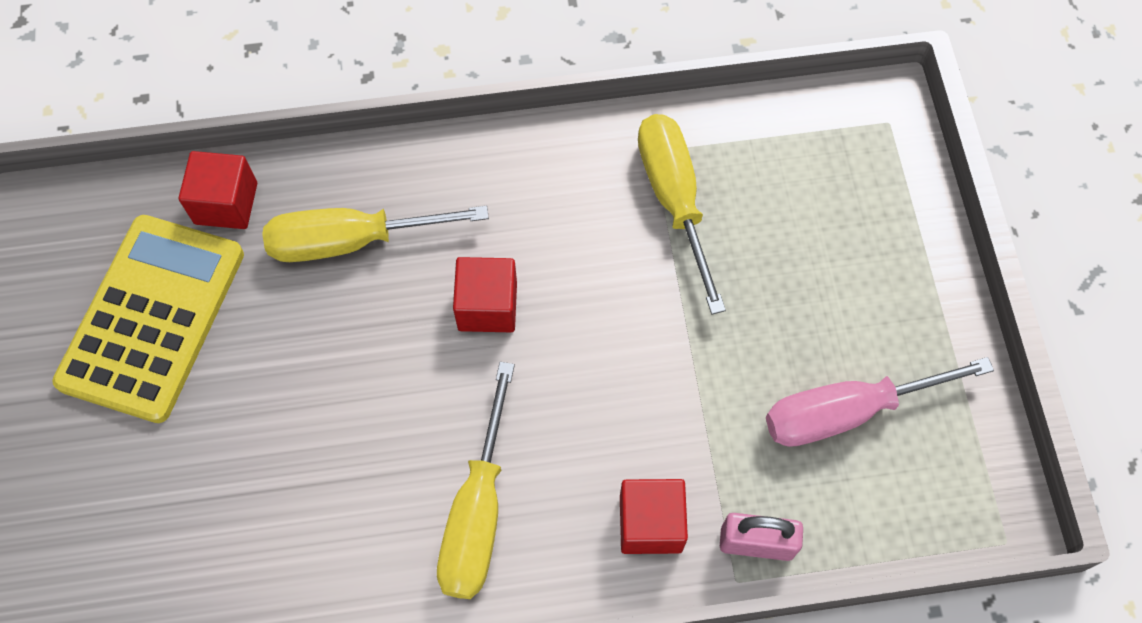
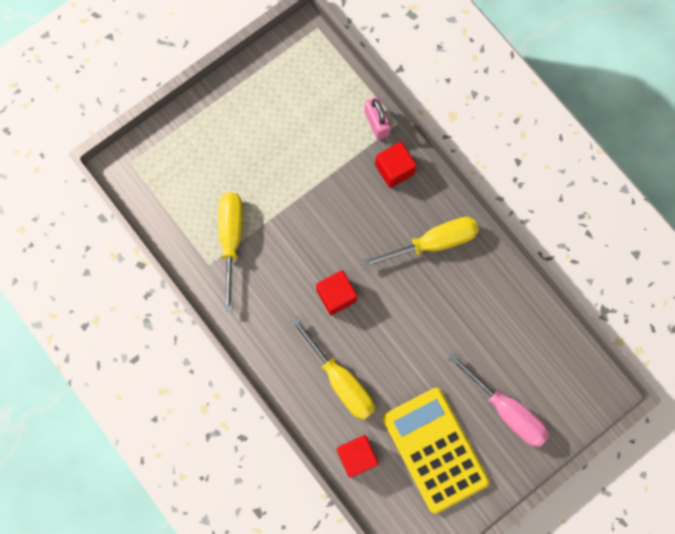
camera: 120 degrees left, 10 degrees up
yellow calculator [52,215,244,423] -> yellow calculator turned 75 degrees clockwise [383,388,489,514]
yellow screwdriver [638,114,726,314] -> yellow screwdriver turned 135 degrees clockwise [218,193,243,312]
pink screwdriver [766,357,994,447] -> pink screwdriver moved to [448,353,549,447]

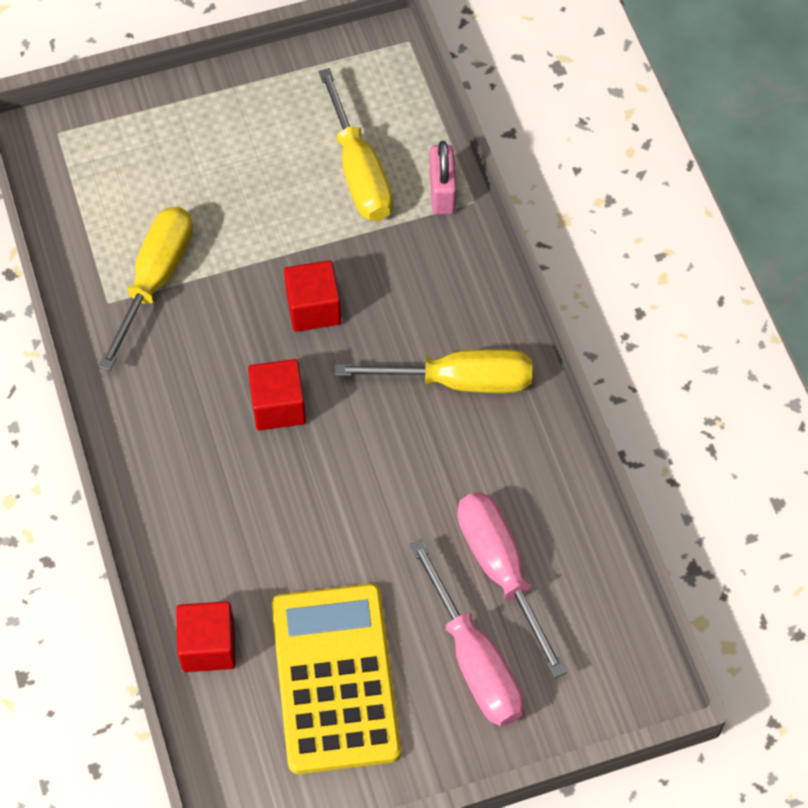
camera: 20 degrees right, 15 degrees down
yellow screwdriver [290,316,375,420] -> yellow screwdriver moved to [319,68,393,221]
red cube [375,142,417,188] -> red cube moved to [284,260,341,332]
none -> pink screwdriver [457,492,567,678]

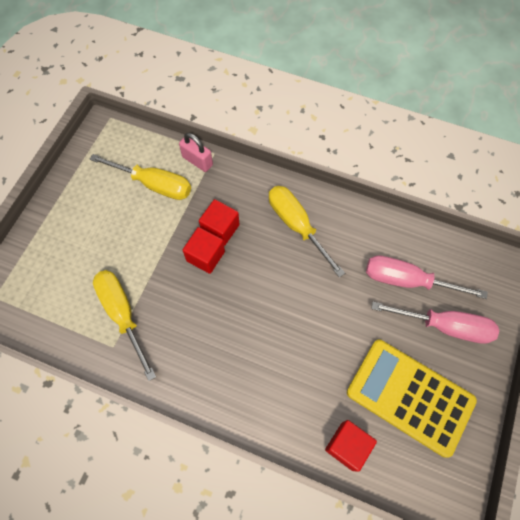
camera: 50 degrees left, 5 degrees up
red cube [248,359,306,430] -> red cube moved to [199,199,240,246]
yellow screwdriver [335,349,532,393] -> yellow screwdriver turned 75 degrees counterclockwise [269,186,345,278]

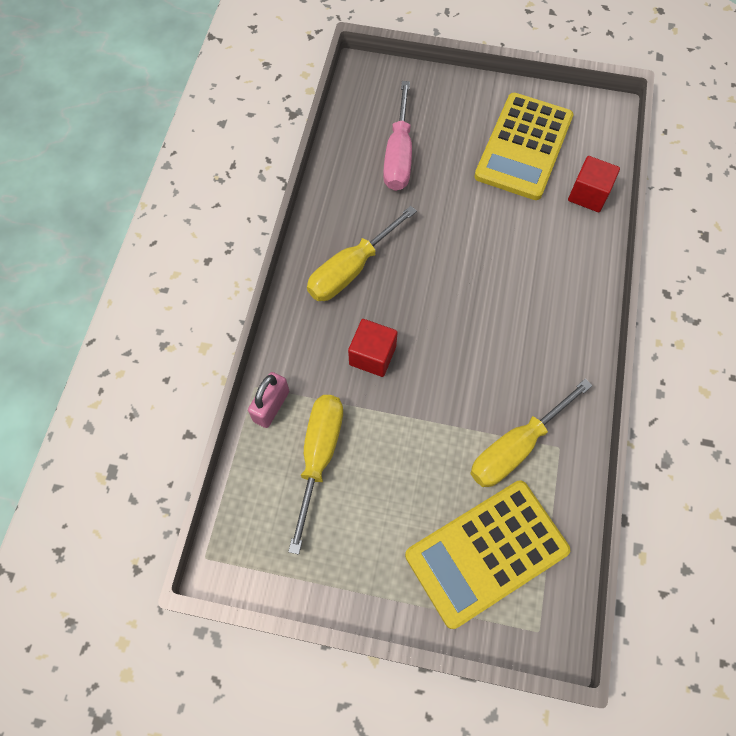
camera: 100 degrees left, 0 degrees up
red cube [183,227,225,274] -> none
pink screwdriver [371,302,499,344] -> none
none -> yellow calculator [405,481,570,629]

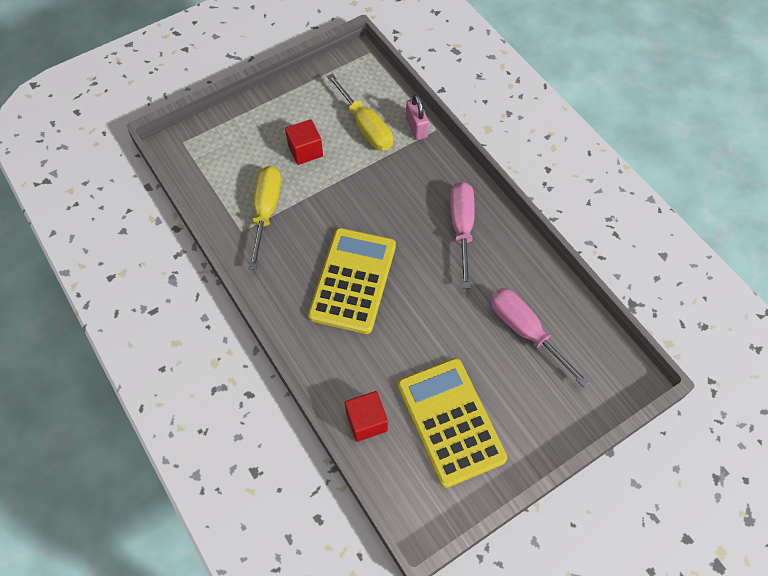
camera: 135 degrees right, 5 degrees down
yellow screwdriver [307,206,417,301] -> pink screwdriver [450,182,475,288]
red cube [348,319,398,377] -> red cube moved to [285,119,323,165]
yellow calculator [405,481,570,629] -> yellow calculator moved to [308,228,396,334]

